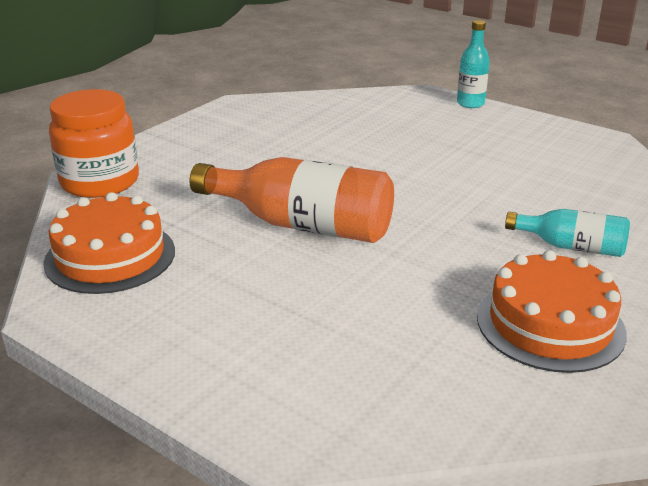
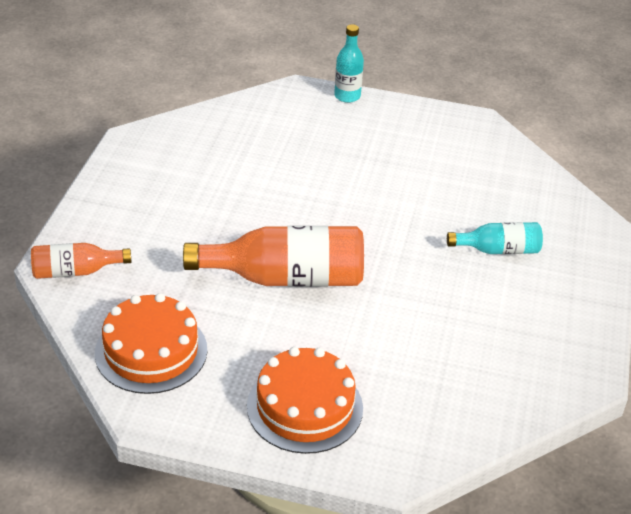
camera: 25 degrees left, 10 degrees up
orange jar [49,89,139,198] -> orange bottle [31,243,131,279]
orange cake [477,250,627,373] -> orange cake moved to [247,347,363,454]

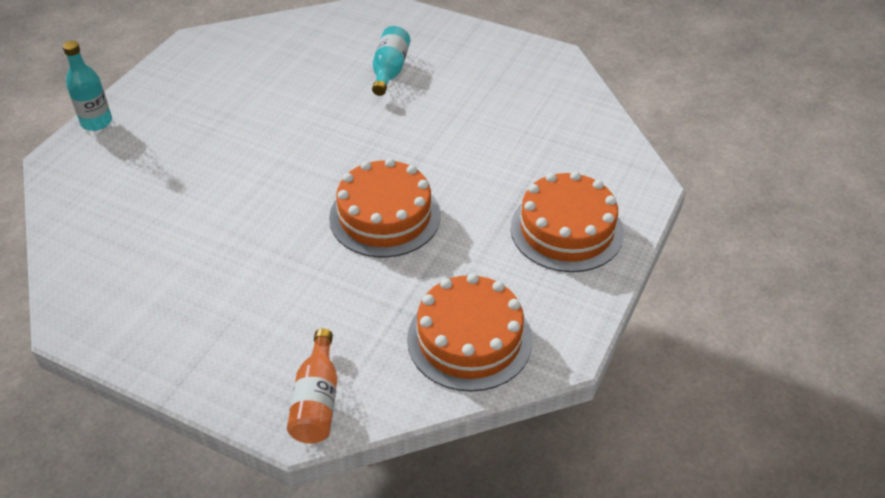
camera: 75 degrees left, 5 degrees up
orange bottle [183,226,364,287] -> orange cake [329,158,441,258]

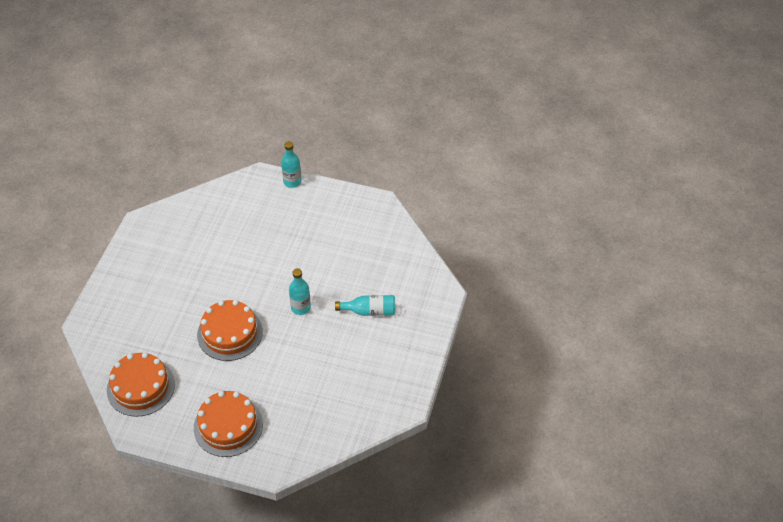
camera: 80 degrees right, 5 degrees up
orange bottle [287,328,337,444] -> none
none -> turquoise bottle [289,268,311,315]

